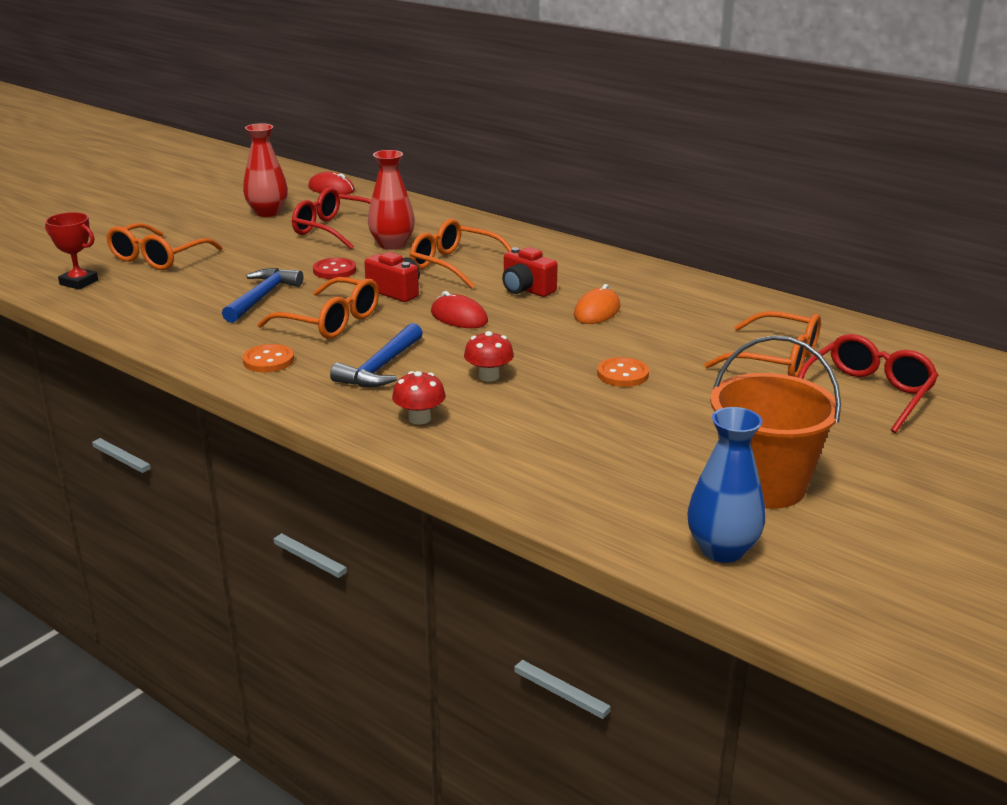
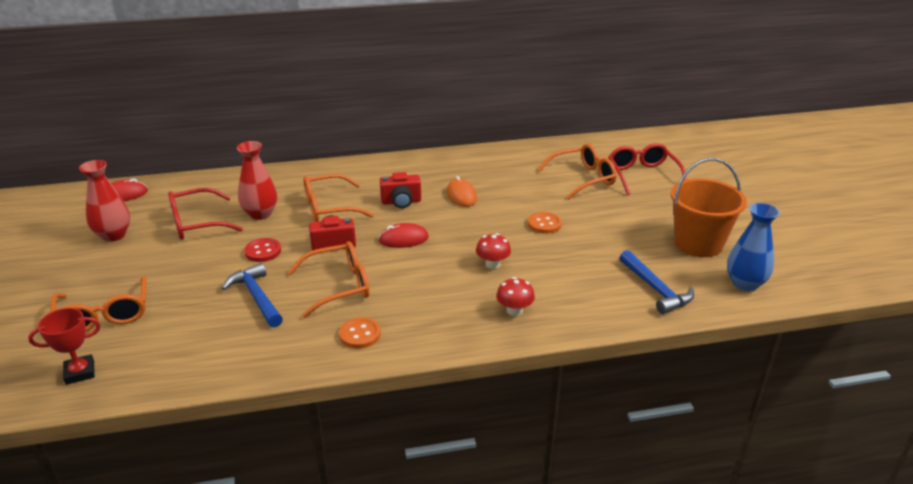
camera: 50 degrees left, 5 degrees up
blue hammer [330,323,423,387] -> blue hammer moved to [619,250,694,314]

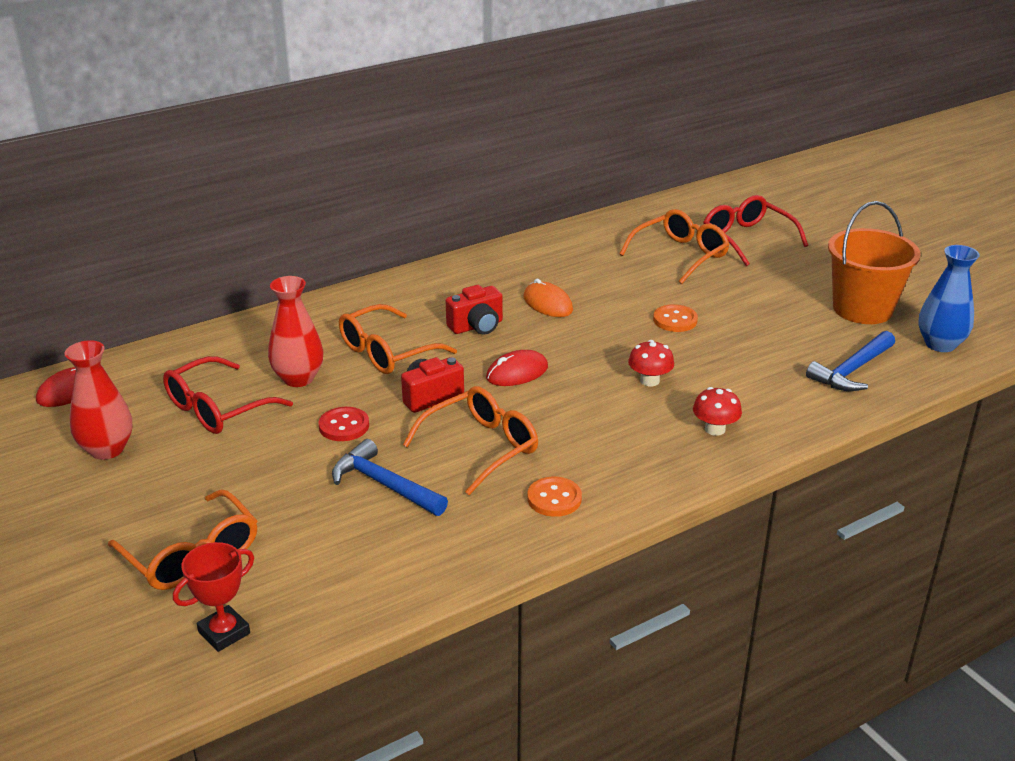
camera: 20 degrees left, 0 degrees up
blue hammer [619,250,694,314] -> blue hammer turned 90 degrees clockwise [806,331,895,391]

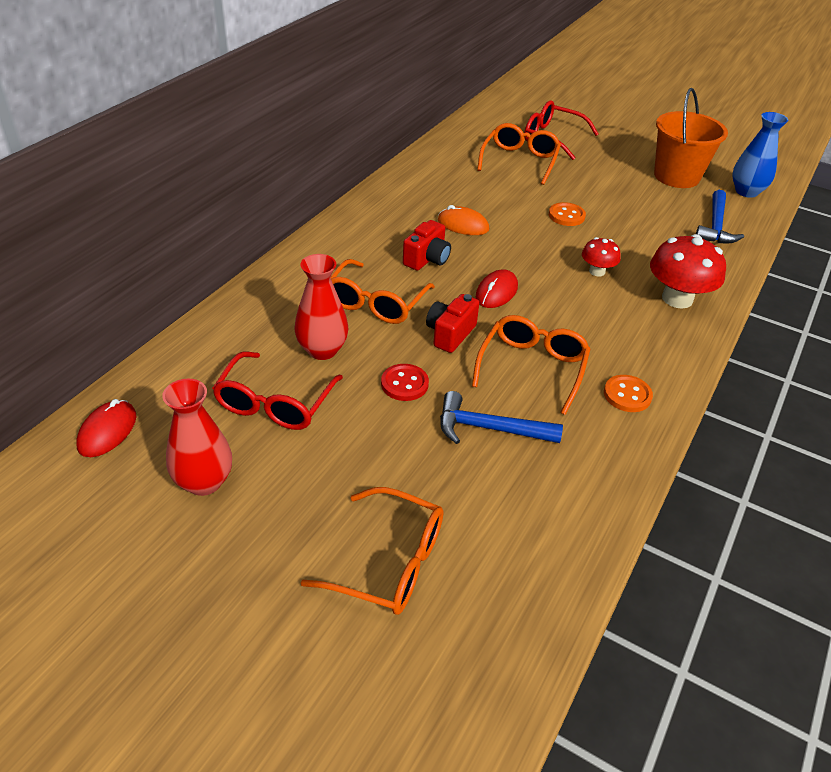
camera: 30 degrees left, 10 degrees up
red trophy [173,542,254,652] -> none
red mushroom [693,387,742,436] -> red mushroom [650,234,726,309], size x1.81

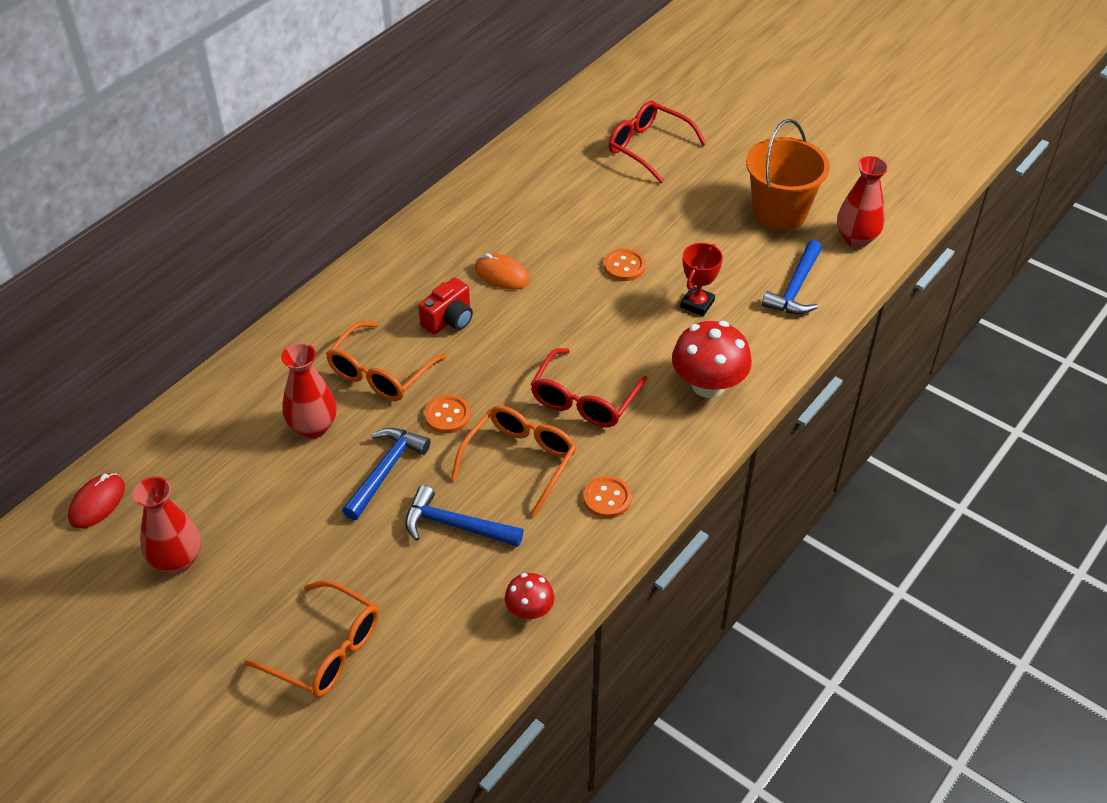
camera: 10 degrees right, 5 degrees up
red glasses [212,351,343,430] -> red glasses moved to [530,348,647,427]
red button [381,364,429,401] -> blue hammer [342,428,430,520]
red camera [426,294,479,353] -> orange button [424,395,471,433]
red mouse [476,269,518,308] -> none
orange glasses [477,123,561,185] -> none
red mushroom [582,237,621,276] -> red mushroom moved to [505,573,554,620]
blue vase [732,112,788,198] -> red vase [837,156,888,248]
none -> red trophy [680,243,723,316]

